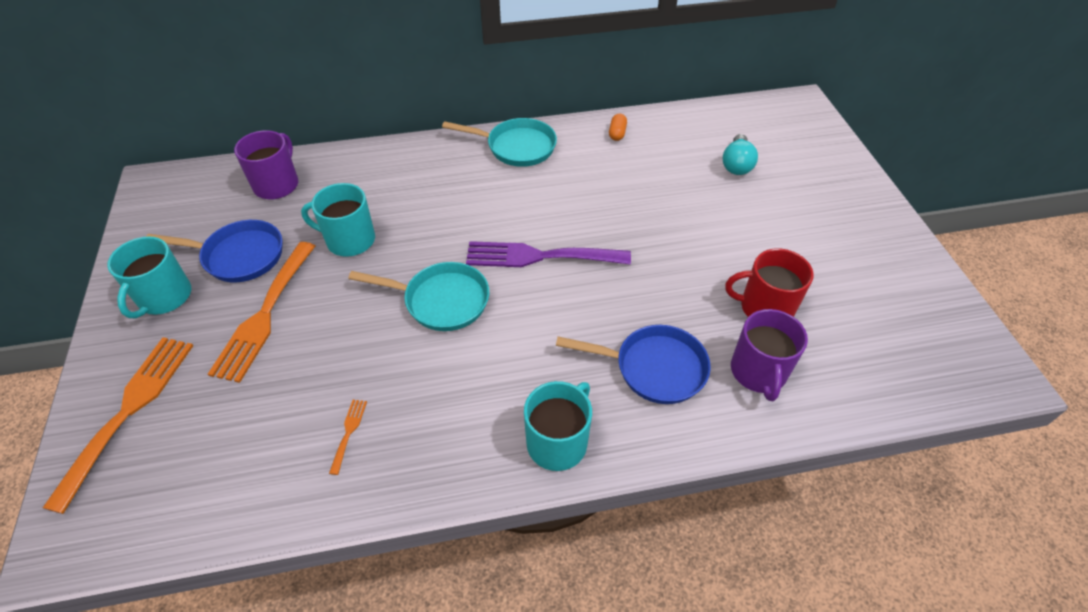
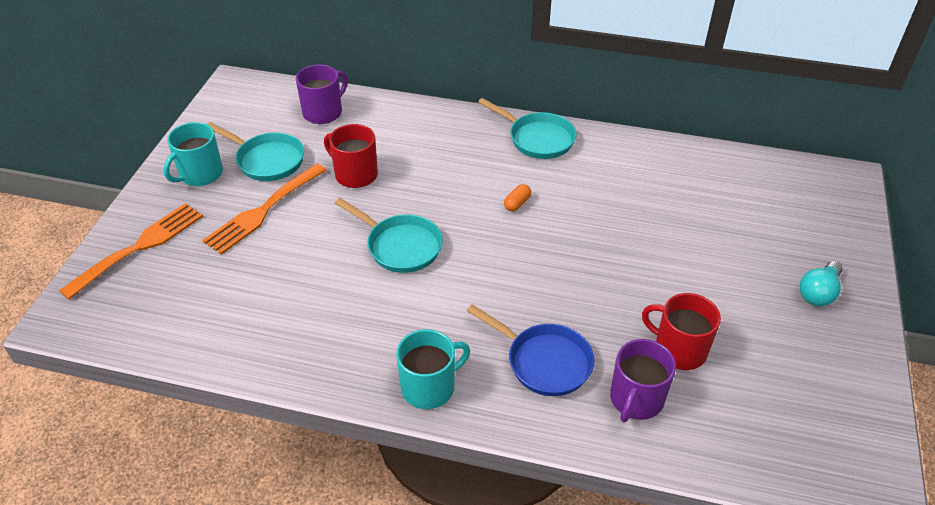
camera: 25 degrees right, 5 degrees down
blue pan [146,220,283,282] -> turquoise pan [207,122,304,181]
turquoise mug [301,183,375,257] -> red mug [324,124,378,188]
orange fork [329,400,367,475] -> none
purple fork [466,241,631,267] -> none
orange capsule [609,114,627,141] -> orange capsule moved to [504,184,531,211]
turquoise light bulb [723,134,758,175] -> turquoise light bulb moved to [800,261,843,306]

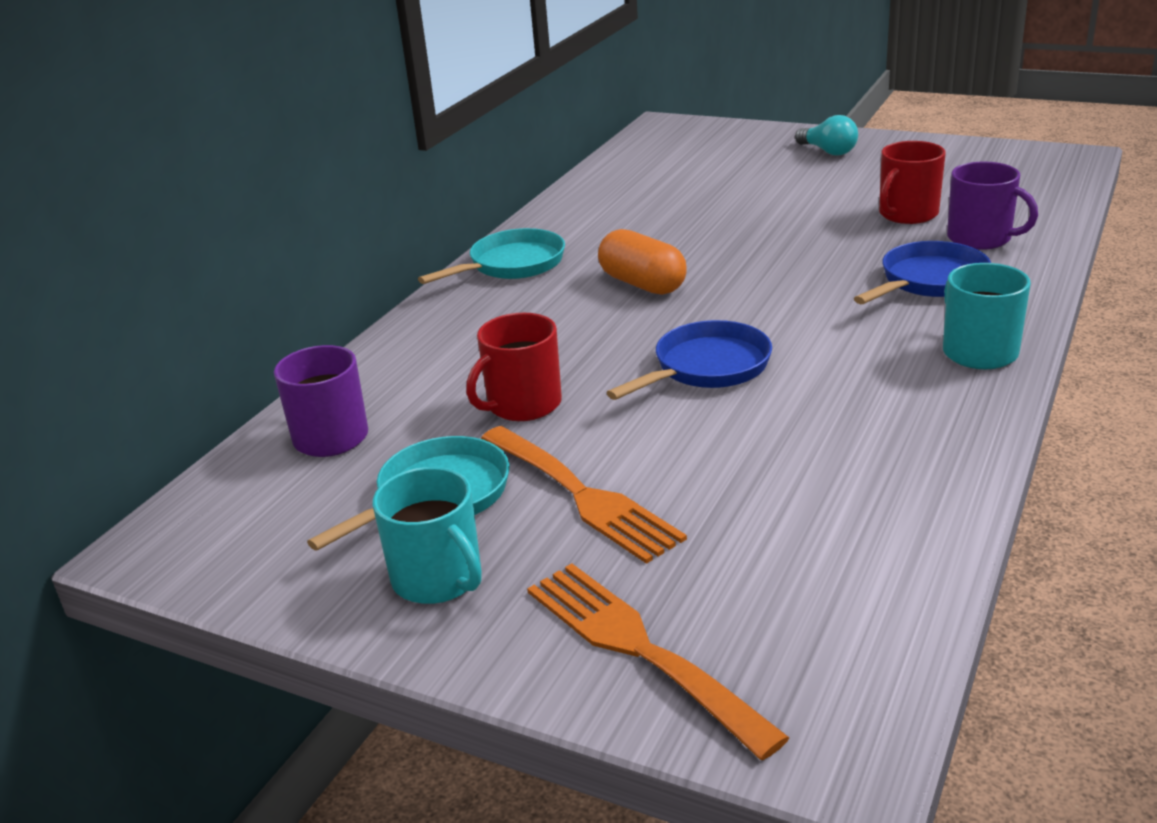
camera: 75 degrees left, 15 degrees down
turquoise pan [335,198,443,273] -> blue pan [606,320,772,400]
orange capsule [504,184,531,211] -> orange capsule [598,229,687,295], size x2.07

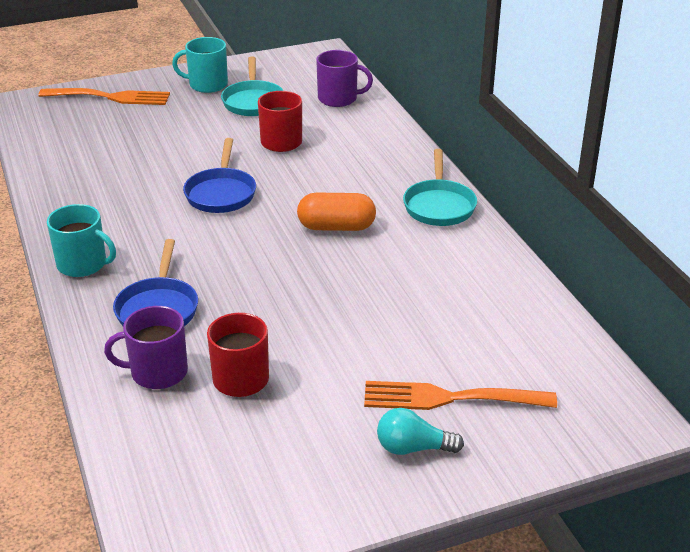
camera: 130 degrees right, 5 degrees up
orange fork [481,426,687,564] -> orange fork moved to [364,381,557,410]

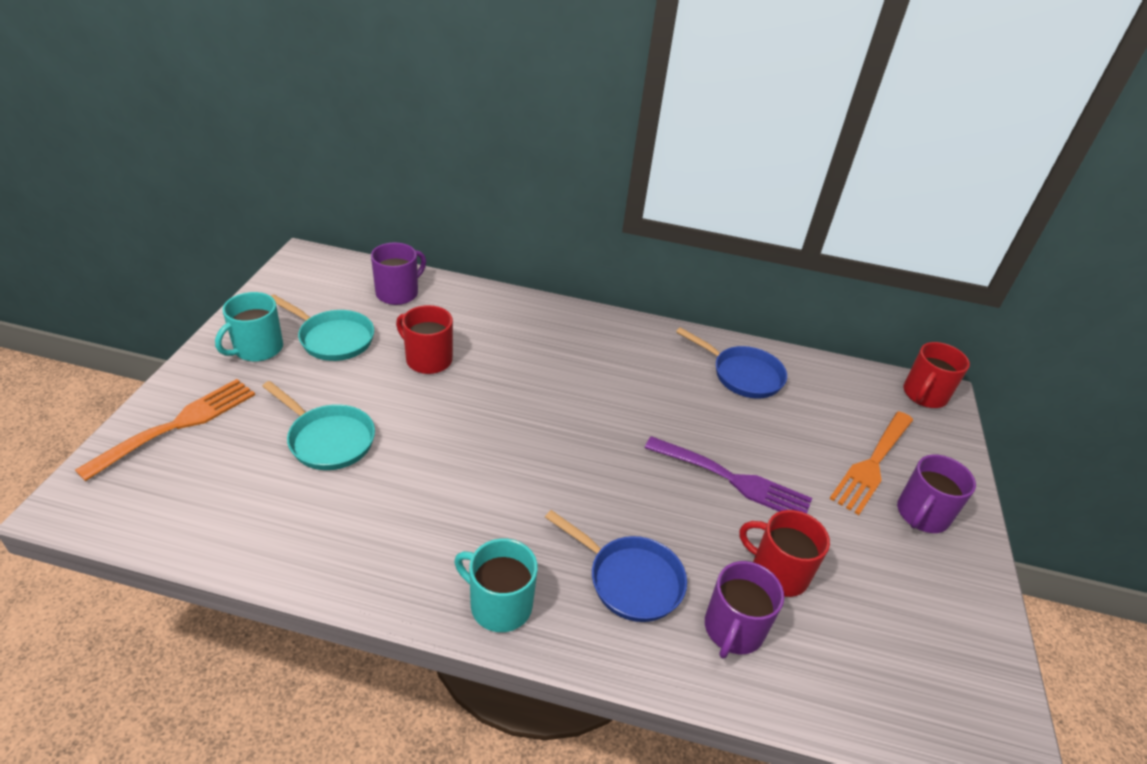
camera: 60 degrees left, 5 degrees up
turquoise mug [47,204,116,277] -> turquoise mug turned 120 degrees counterclockwise [454,538,538,632]
blue pan [183,138,256,213] -> blue pan moved to [676,327,787,399]
orange capsule [297,193,376,231] -> none
turquoise light bulb [377,408,464,455] -> purple mug [897,455,976,533]
turquoise pan [403,149,477,226] -> turquoise pan moved to [262,381,375,470]
none -> purple fork [645,436,812,514]
none -> red mug [903,342,970,408]

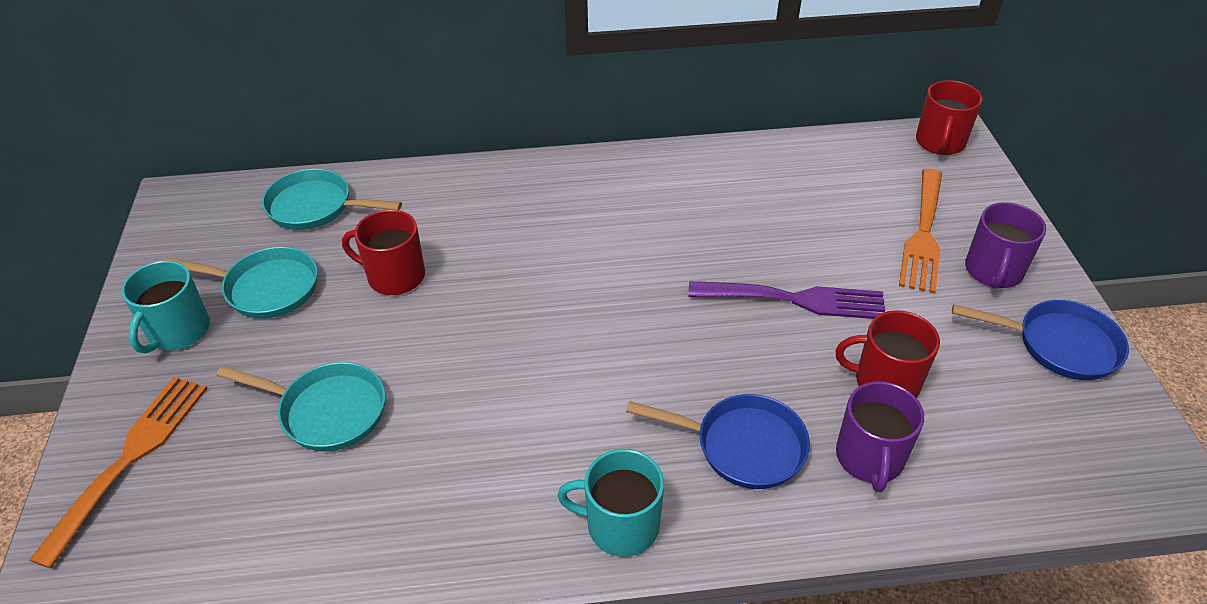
camera: 15 degrees left, 5 degrees up
purple mug [371,243,426,305] -> turquoise pan [262,169,402,230]
blue pan [676,327,787,399] -> blue pan moved to [952,300,1129,380]

